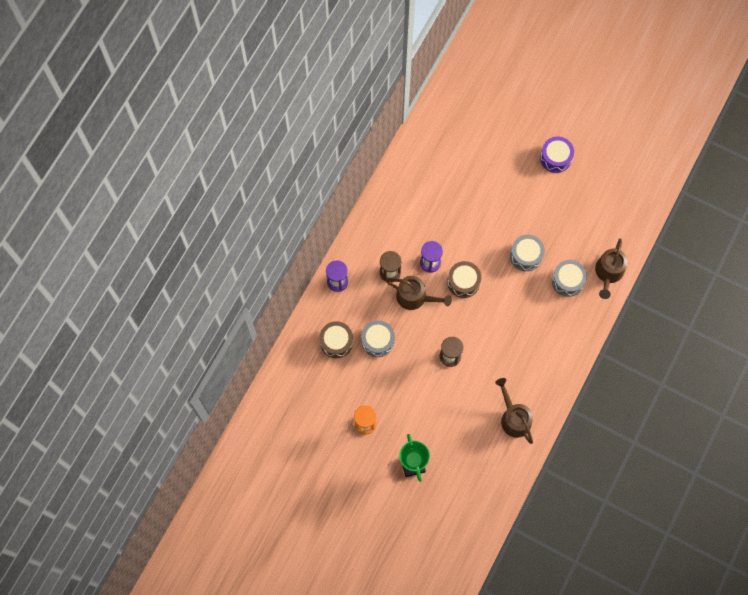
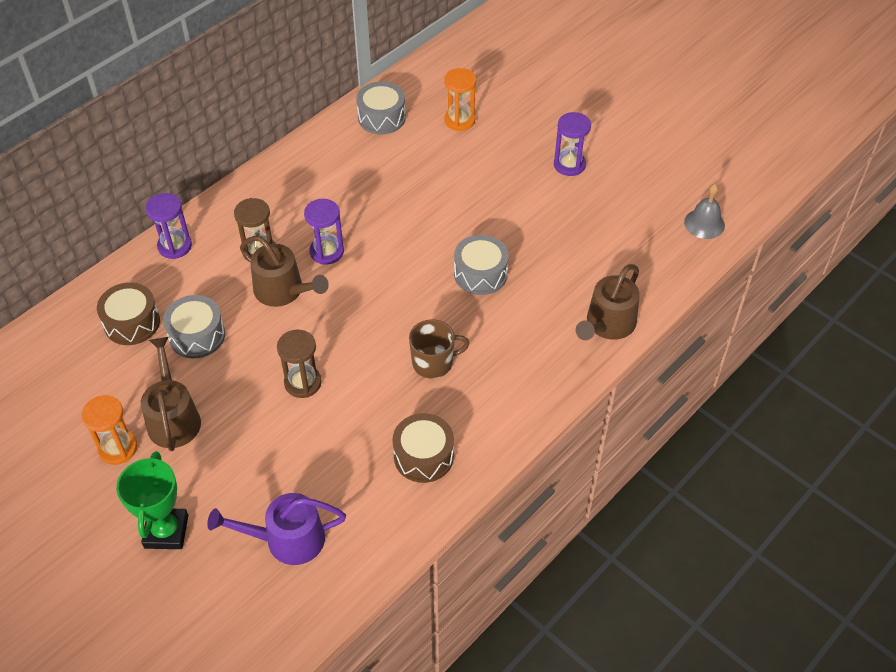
camera: 15 degrees right, 20 degrees down
brown drum [447,261,481,298] -> brown drum moved to [392,413,454,483]
brown watering can [495,378,533,444] -> brown watering can moved to [141,337,201,451]
purple drum [540,136,574,173] -> purple hourglass [554,112,591,176]
grey drum [552,260,587,297] -> grey drum moved to [356,81,406,134]
none -> purple watering can [207,493,346,565]
none -> brown mug [409,319,470,379]
none -> orange hourglass [444,68,476,131]
none -> grey bell [684,184,725,239]

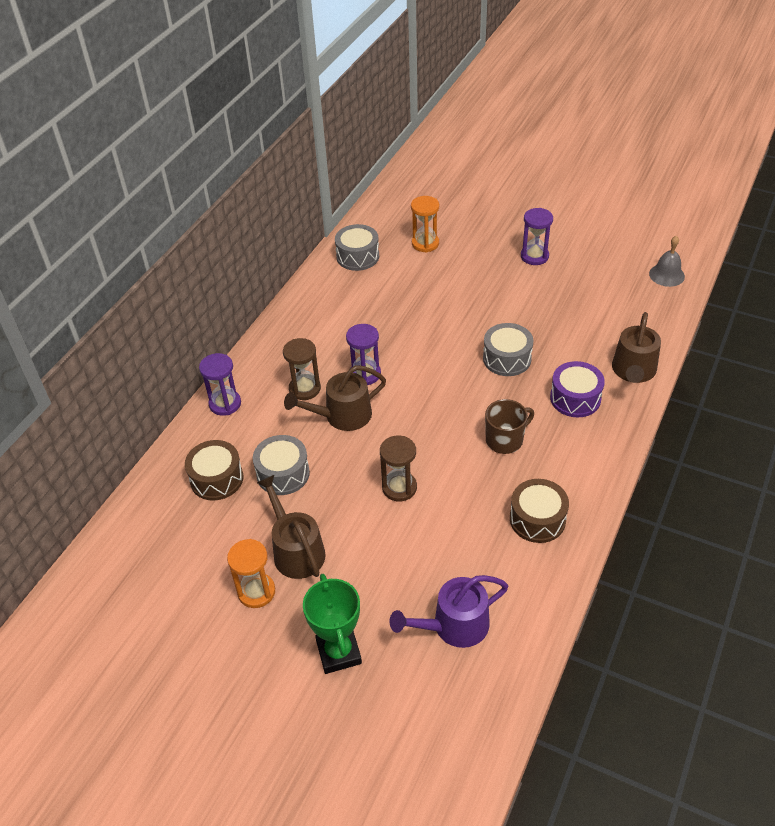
camera: 15 degrees left, 5 degrees down
brown watering can [240,236,329,307] -> brown watering can turned 135 degrees clockwise [284,365,386,431]
none -> purple drum [550,361,605,417]

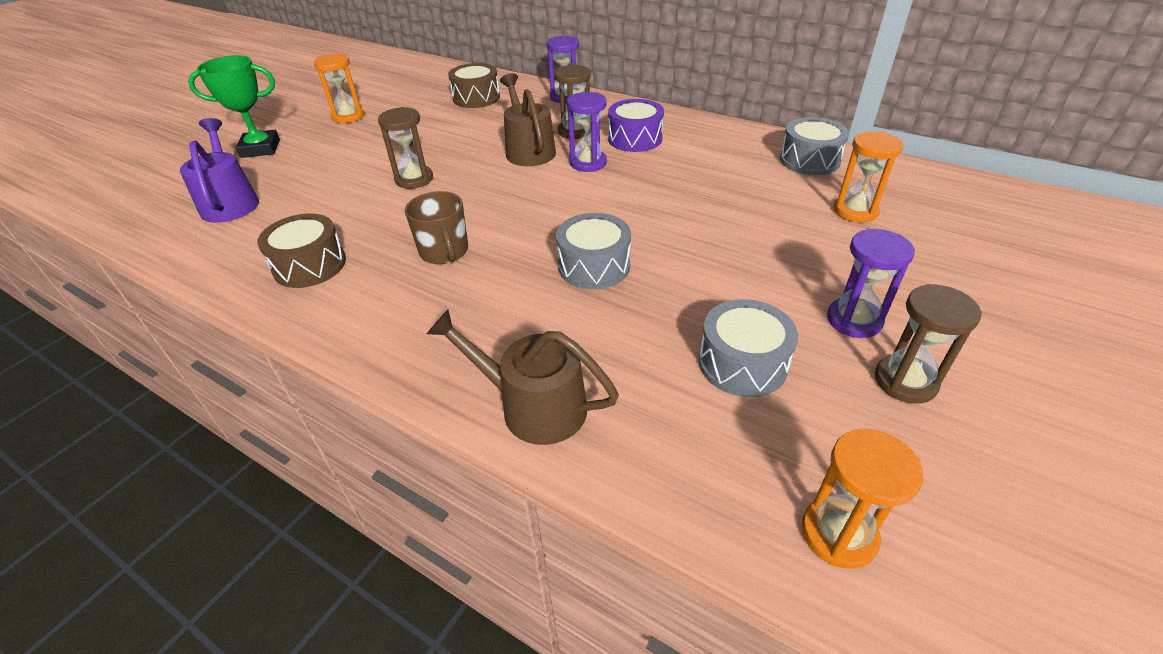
camera: 95 degrees right, 5 degrees down
grey drum [253,435,310,495] -> grey drum moved to [699,299,798,397]
brown watering can [257,475,326,579] -> none
purple drum [550,361,605,417] -> purple drum moved to [608,99,664,152]
grey bell [649,236,685,287] -> orange hourglass [802,429,923,569]
none -> brown hourglass [875,284,982,404]

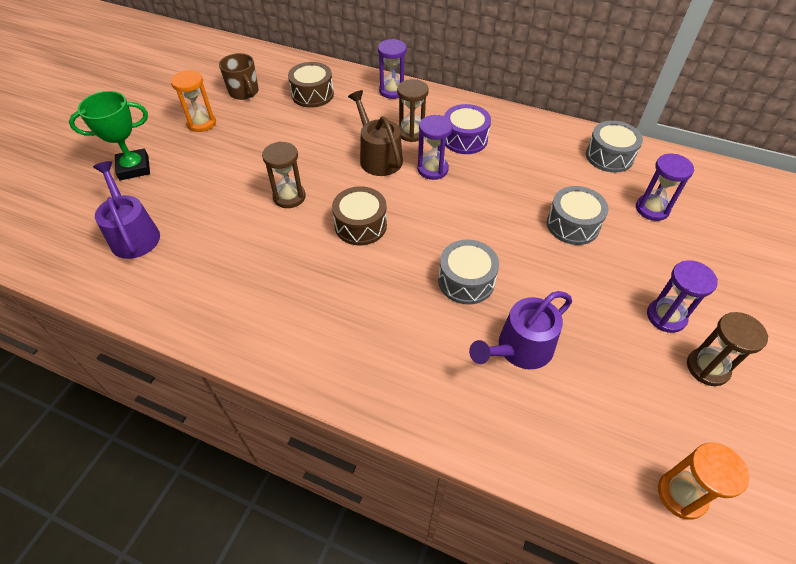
camera: 10 degrees left, 10 degrees up
brown drum [257,214,346,288] -> brown drum moved to [332,186,387,245]
brown mug [405,191,468,264] -> brown mug moved to [219,53,259,100]
brown watering can [427,310,619,445] -> none
grey drum [699,299,798,397] -> grey drum moved to [547,186,609,245]
orange hourglass [834,131,903,222] -> purple hourglass [636,154,694,221]
none -> purple watering can [469,291,572,369]

